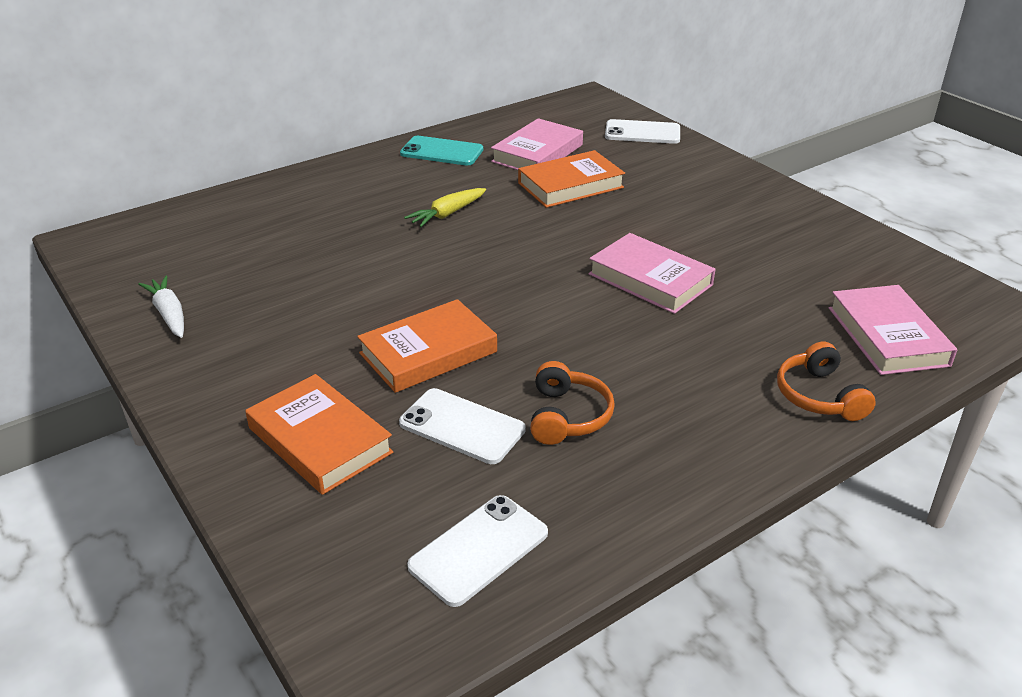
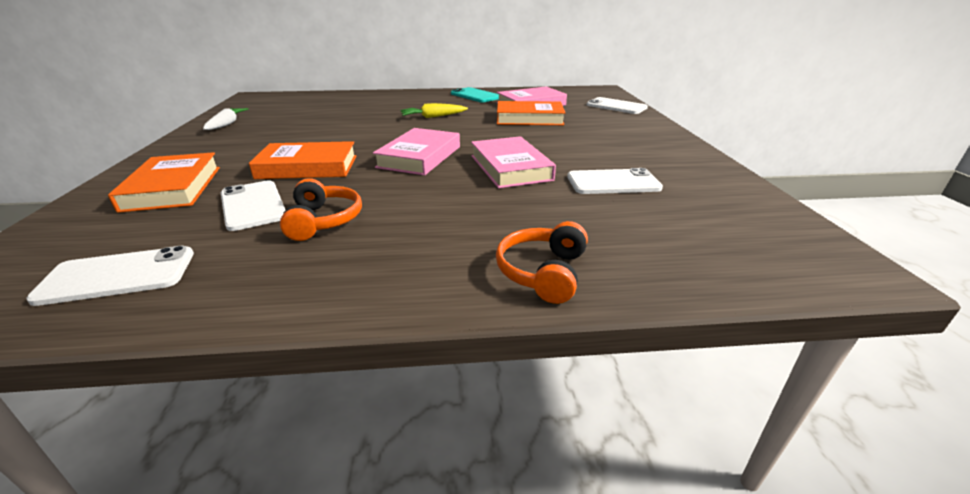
camera: 30 degrees right, 5 degrees down
orange headphones [530,361,615,445] -> orange headphones turned 45 degrees counterclockwise [280,178,362,241]
pink book [829,285,957,375] -> pink book moved to [373,128,460,175]
none -> white phone [567,168,663,194]

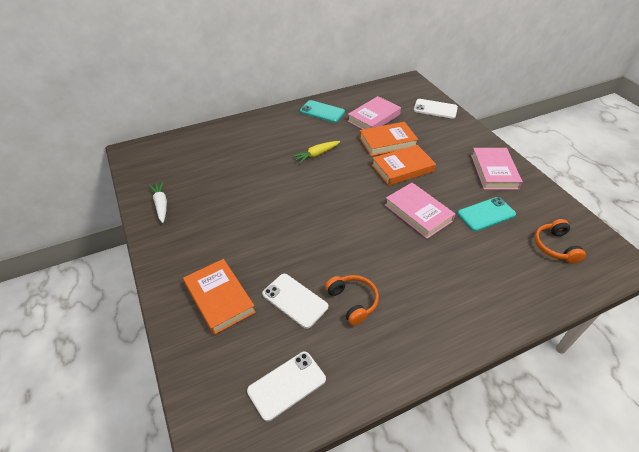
camera: 20 degrees left, 15 degrees up
orange book [249,141,356,179] -> orange book moved to [372,145,436,186]
pink book [373,128,460,175] -> pink book moved to [471,148,523,190]
orange headphones [496,221,588,304] -> orange headphones moved to [534,219,586,264]
white phone [567,168,663,194] -> turquoise phone [457,197,516,231]

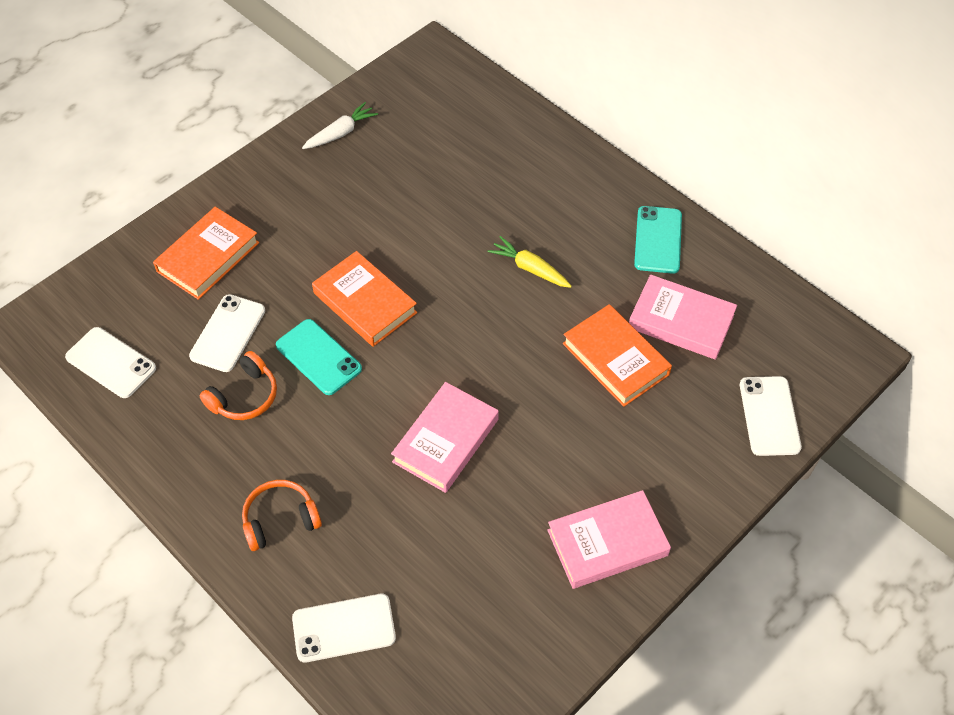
camera: 70 degrees right, 10 degrees up
orange book [372,145,436,186] -> orange book moved to [312,251,417,347]
turquoise phone [457,197,516,231] -> turquoise phone moved to [276,319,362,395]
orange headphones [534,219,586,264] -> orange headphones moved to [242,480,322,551]
none -> white phone [292,594,396,663]

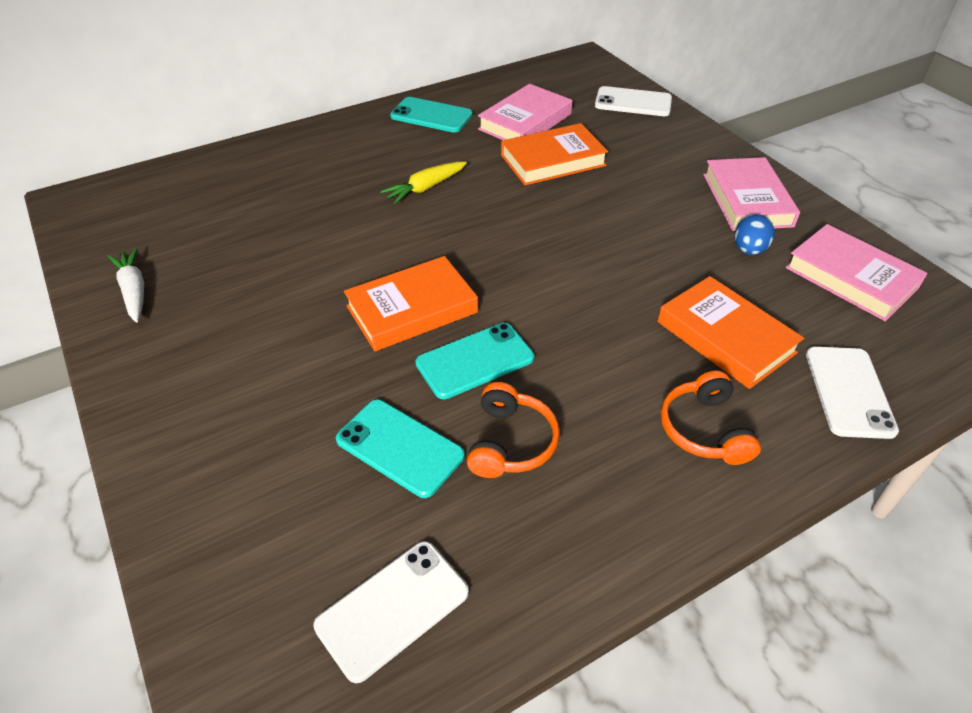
camera: 75 degrees left, 10 degrees down
orange book [153,207,259,300] -> orange book moved to [658,276,804,389]
white phone [189,294,265,372] -> turquoise phone [336,400,465,498]
orange headphones [200,351,277,420] -> orange headphones turned 45 degrees clockwise [467,382,560,478]
pink book [391,382,499,493] -> pink book moved to [785,224,928,321]
none -> blue egg [735,214,775,255]

